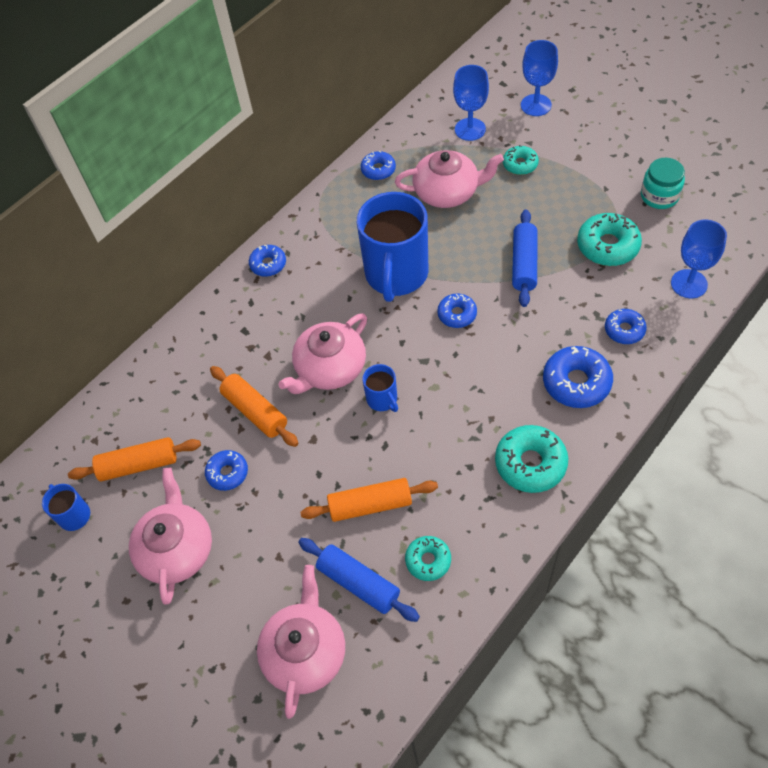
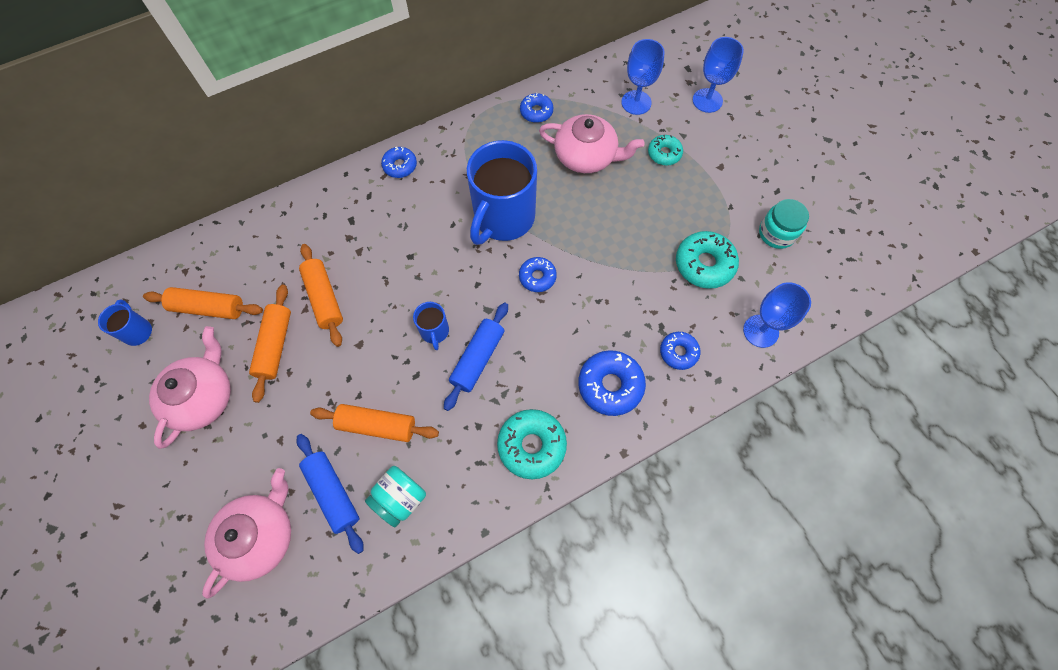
camera: 15 degrees right, 10 degrees up
blue donut [205,450,248,491] -> orange rolling pin [249,285,291,403]
pink teapot [279,313,367,394] -> none
turquoise donut [405,536,451,581] -> turquoise jar [365,466,426,527]
blue rolling pin [512,210,538,307] -> blue rolling pin moved to [444,303,508,411]

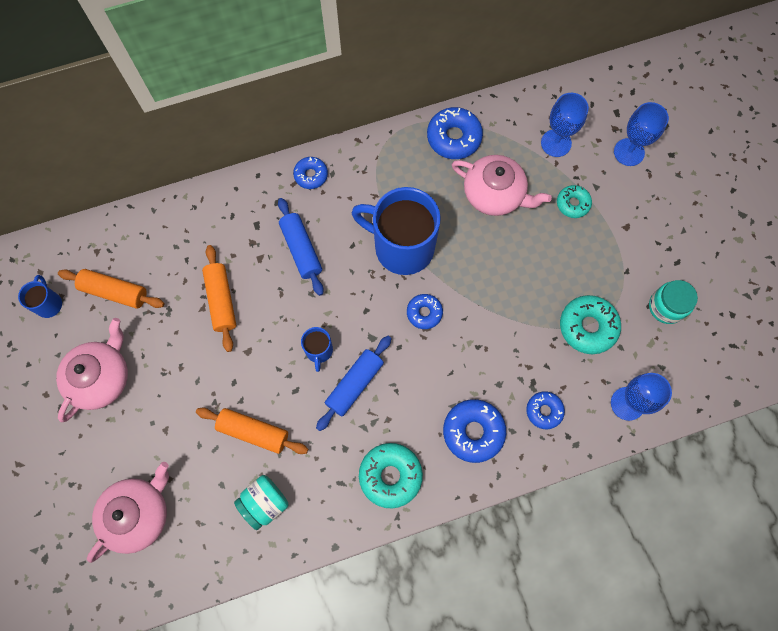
camera: 10 degrees right, 5 degrees up
orange rolling pin [249,285,291,403] -> none
blue rolling pin [297,434,364,554] -> blue rolling pin moved to [278,198,324,296]
blue mug [467,140,537,245] -> blue mug turned 75 degrees clockwise [351,187,441,275]
blue donut [520,93,553,123] -> blue donut [427,107,483,159], size x1.64

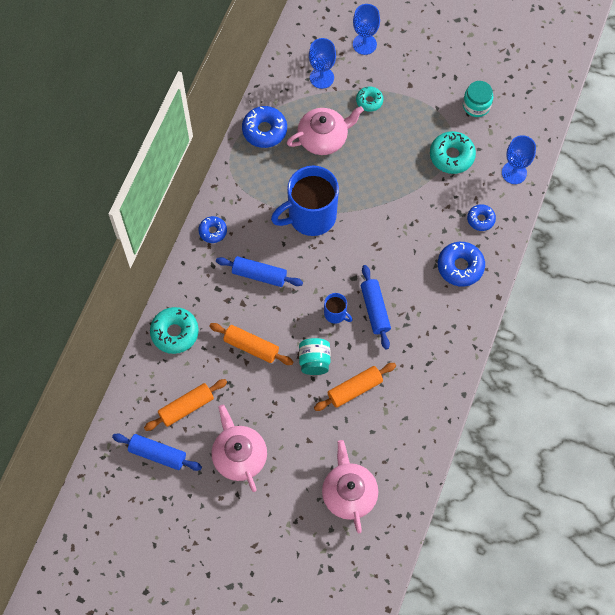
camera: 50 degrees left, 5 degrees down
blue mug [18,275,62,318] -> blue rolling pin [112,434,202,471]
turquoise jar [234,475,288,530] -> turquoise jar moved to [299,338,331,375]
turquoise donut [359,443,423,508] -> turquoise donut moved to [150,307,199,354]
blue donut [407,294,443,329] -> none

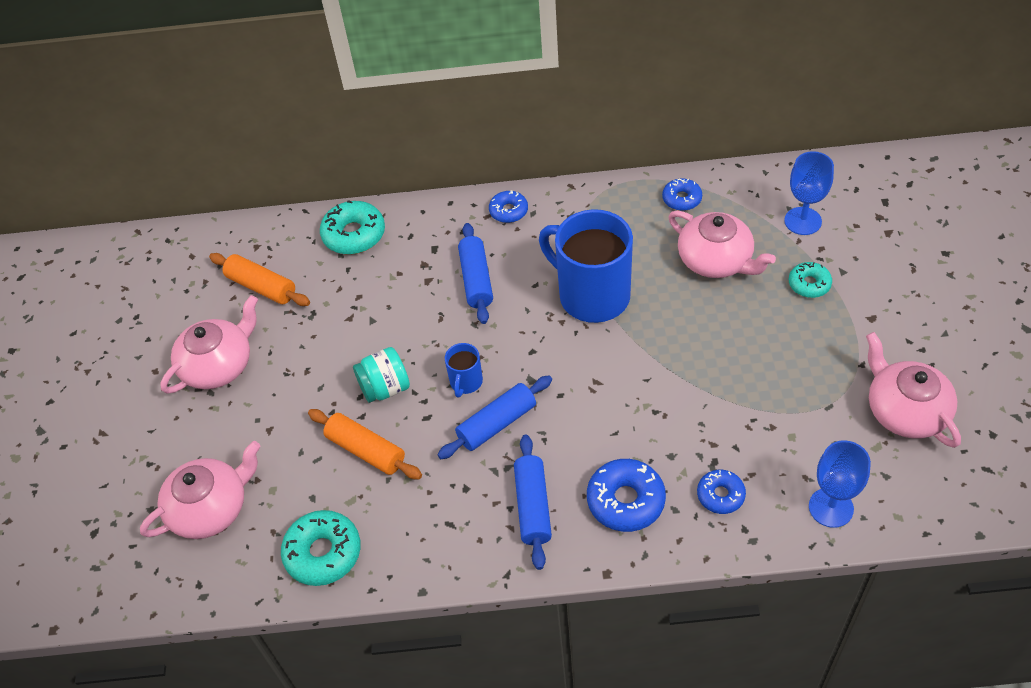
camera: 70 degrees right, 15 degrees down
blue rolling pin [112,434,202,471] -> blue rolling pin moved to [514,435,552,570]
orange rolling pin [209,323,293,365] -> none
blue donut [242,106,287,148] -> blue donut [662,178,702,211], size x0.61
blue goblet [353,4,380,55] -> none
turquoise donut [430,131,476,174] -> turquoise donut moved to [281,510,361,586]
turquoise jar [463,81,493,117] -> pink teapot [866,332,961,448]

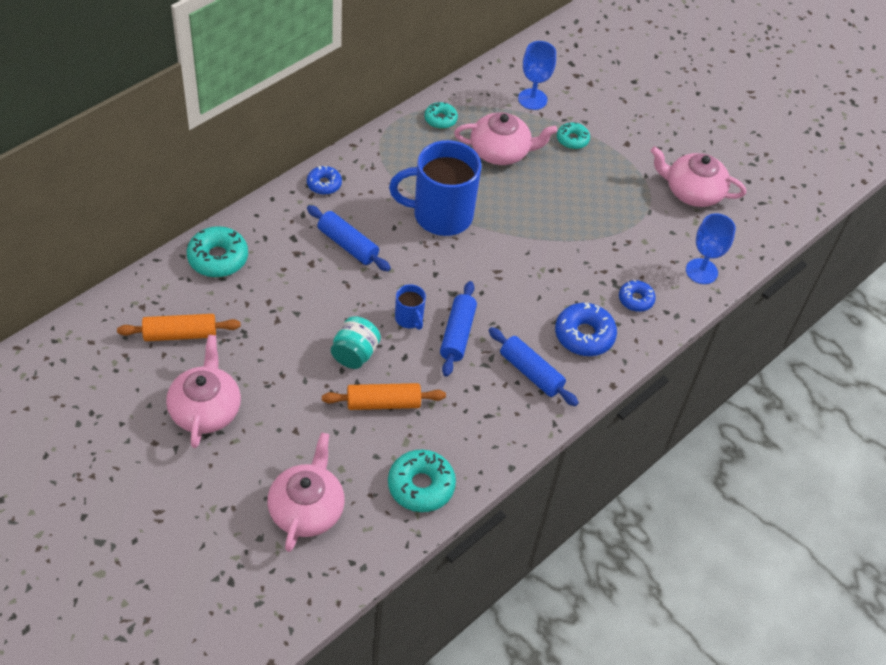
camera: 50 degrees left, 0 degrees up
blue donut [662,178,702,211] -> turquoise donut [425,102,458,129]

